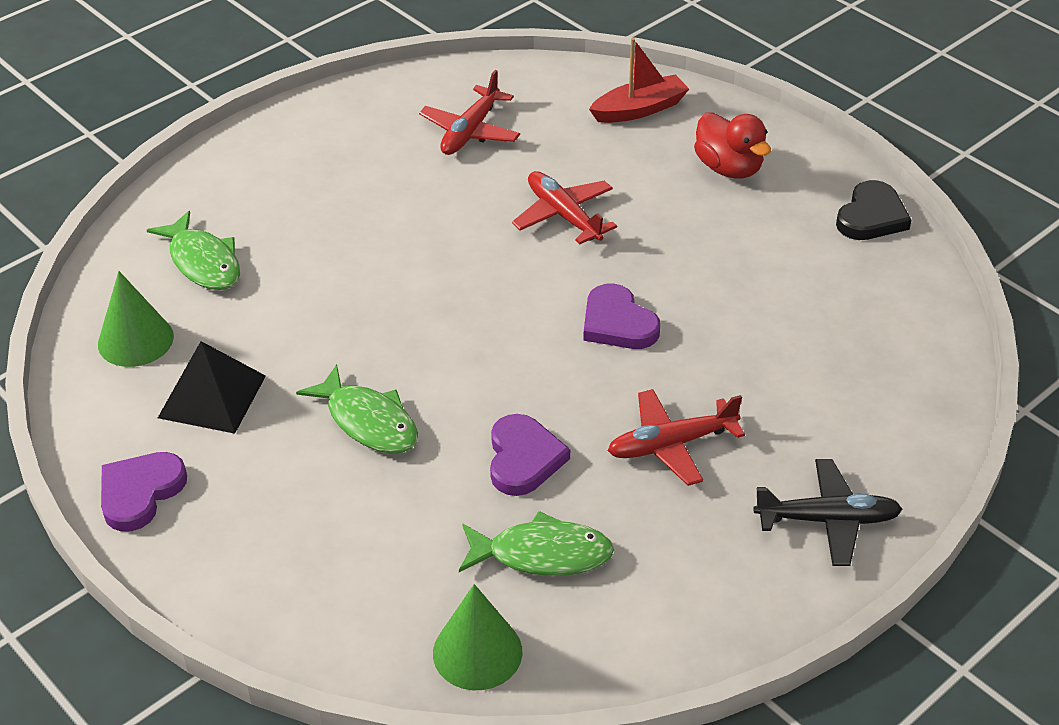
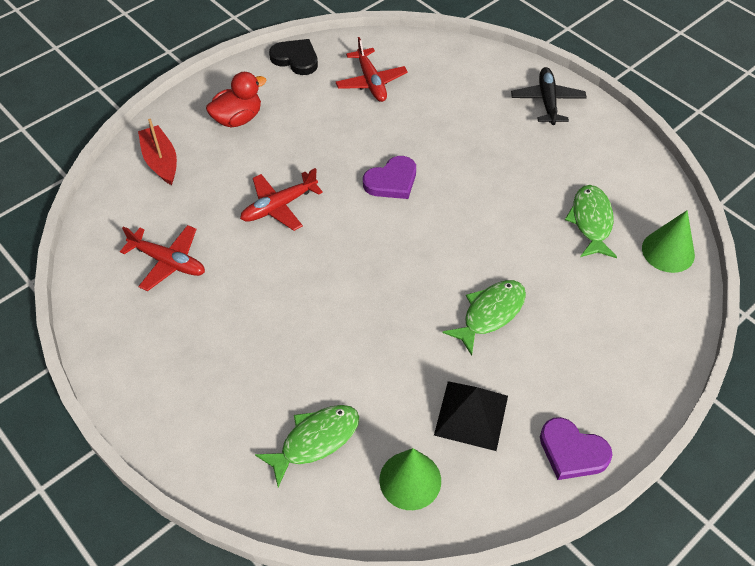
camera: 90 degrees left, 10 degrees up
purple heart [490,414,570,496] -> none
red plane [608,389,745,486] -> red plane moved to [336,37,408,102]

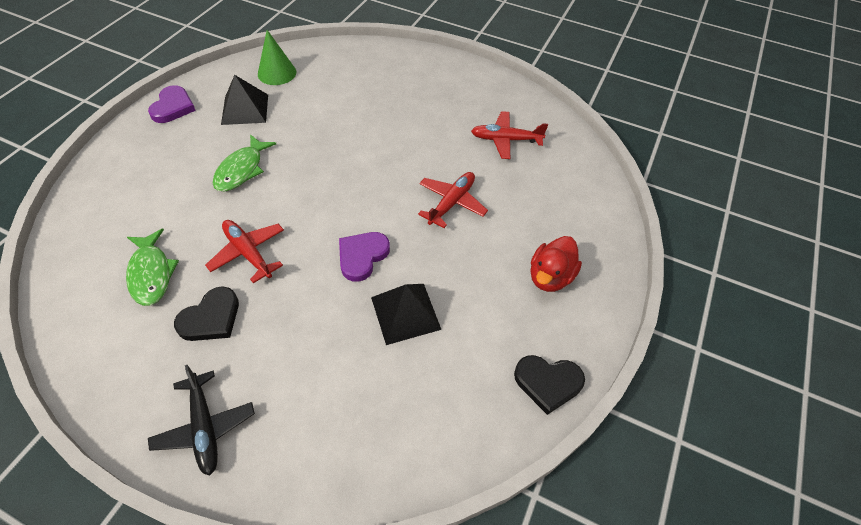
camera: 155 degrees right, 0 degrees up
red boat [138,119,177,185] -> none
green fish [255,405,359,487] -> none
red plane [336,37,408,102] -> red plane moved to [205,220,284,283]
purple heart [540,417,613,480] -> purple heart turned 90 degrees clockwise [148,85,196,123]
green cone [642,210,695,273] -> none
none -> black heart [174,286,239,341]
none -> black pyramid [371,284,441,345]

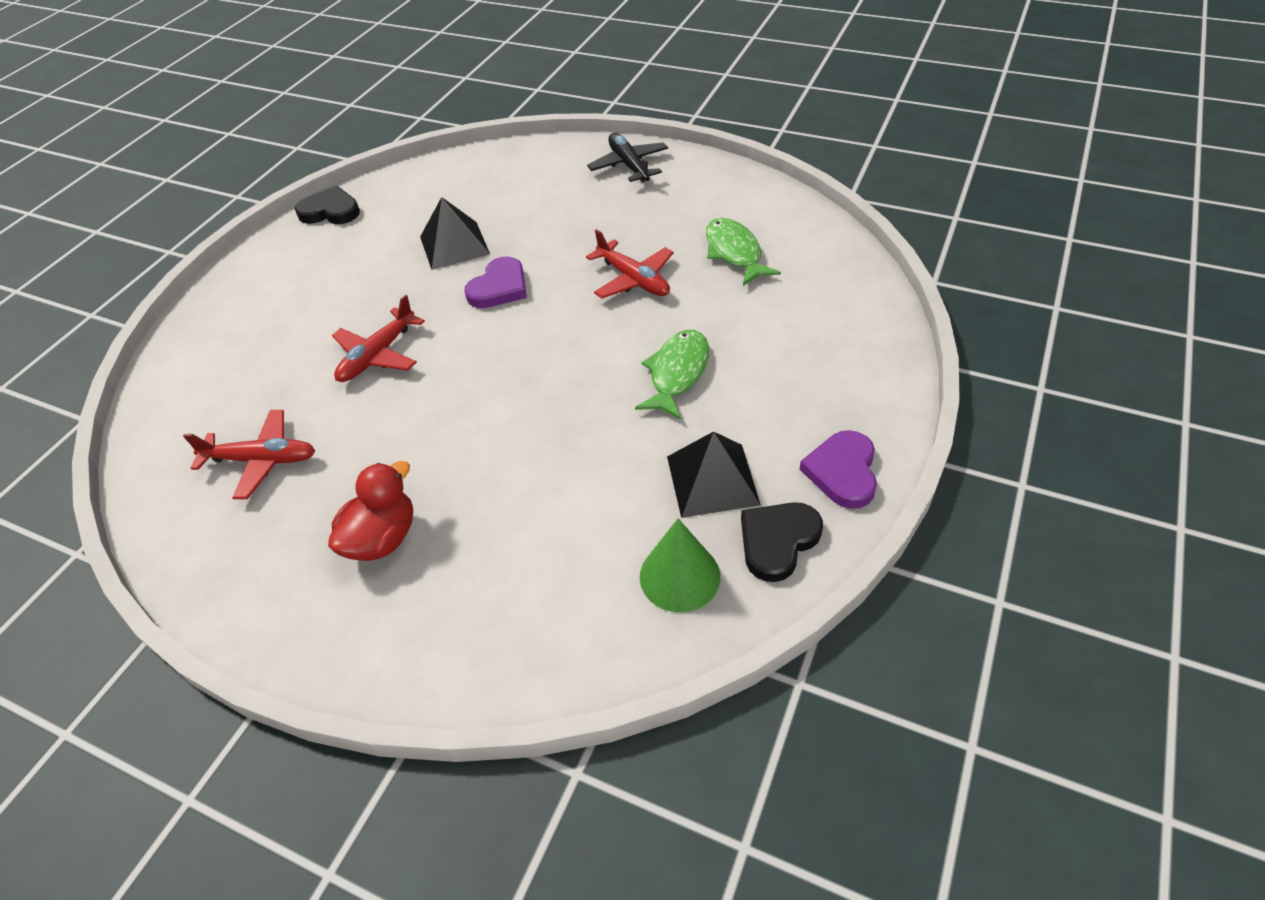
camera: 175 degrees left, 5 degrees down
black heart [174,286,239,341] -> black heart moved to [741,502,823,582]
red duck [531,236,582,292] -> red duck moved to [328,461,413,561]

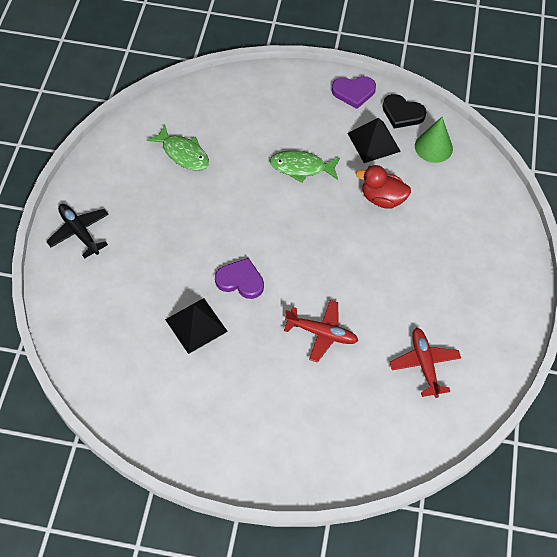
camera: 110 degrees left, 10 degrees up
black heart [295,186,360,224] -> none
red duck [328,461,413,561] -> red duck moved to [356,165,411,209]
red plane [586,229,674,299] -> none
black plane [587,133,668,182] -> black plane turned 90 degrees clockwise [46,204,109,258]
green fish [706,218,781,286] -> green fish turned 105 degrees counterclockwise [146,124,209,171]

